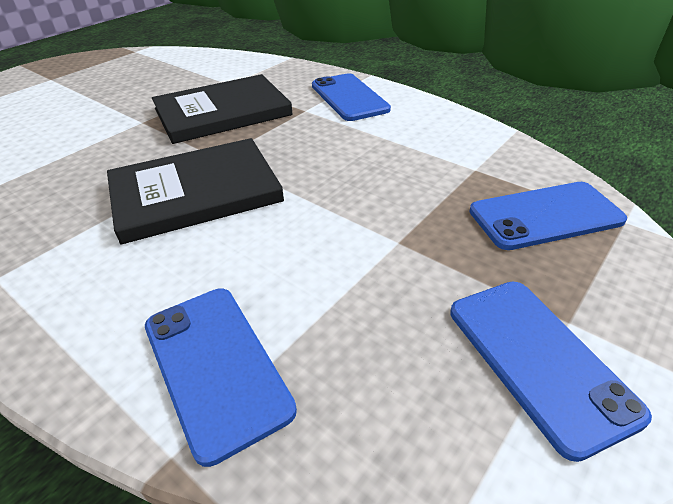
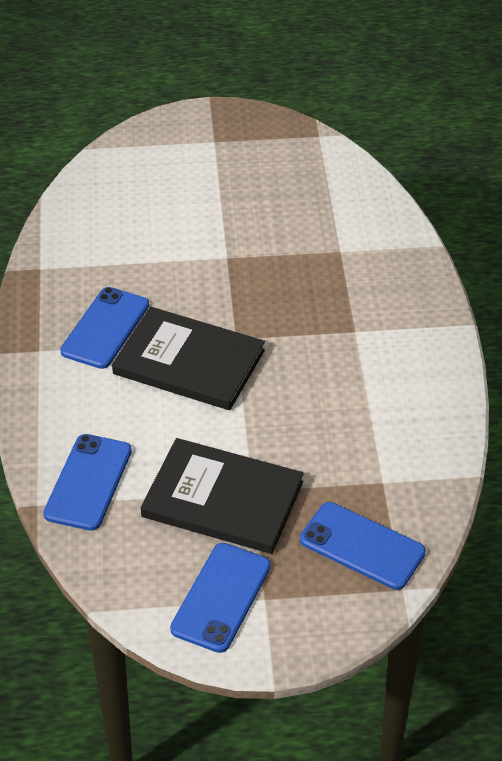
camera: 45 degrees right, 5 degrees up
black book [152,74,293,144] -> black book moved to [141,438,304,554]
blue phone [312,73,391,121] -> blue phone moved to [60,287,149,369]

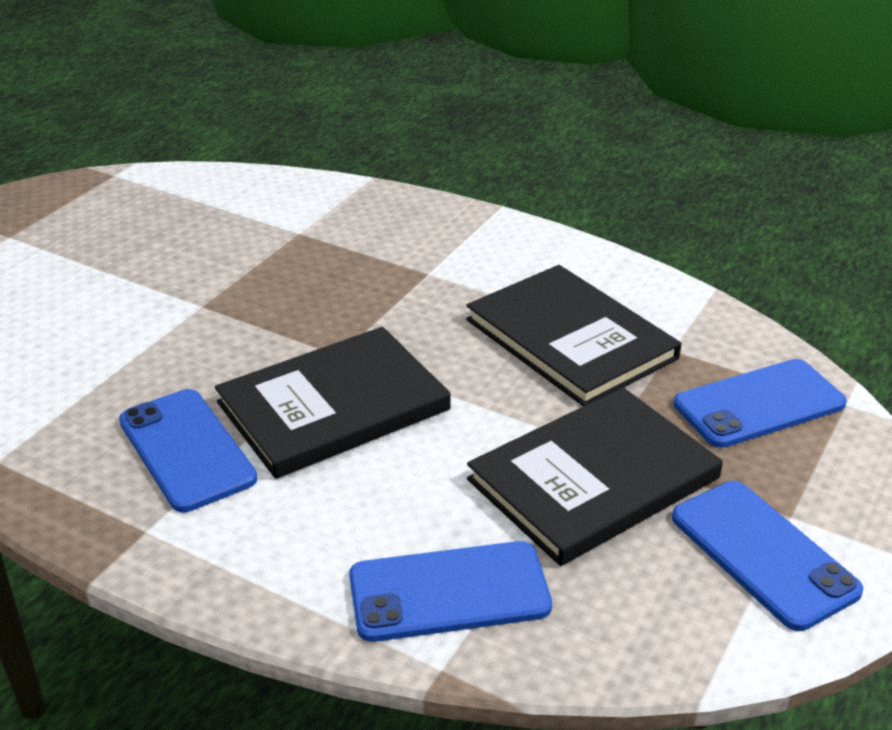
camera: 55 degrees left, 10 degrees down
blue phone [43,434,132,531] -> blue phone turned 60 degrees counterclockwise [349,541,552,642]
none -> black book [466,265,682,406]

